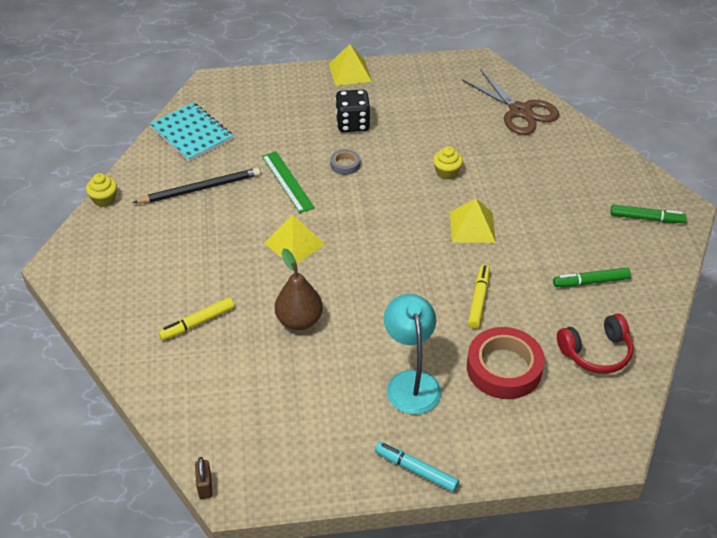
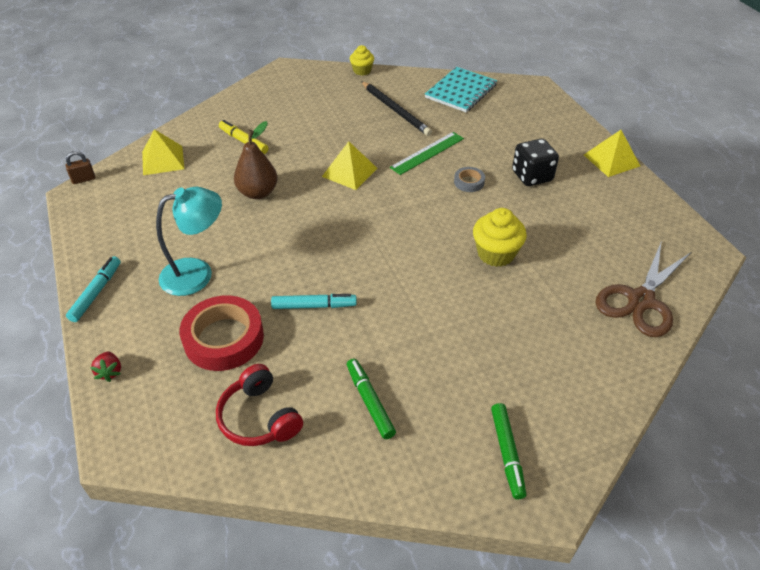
camera: 75 degrees right, 0 degrees up
yellow cupcake [433,146,463,180] -> yellow cupcake [473,208,527,267], size x1.57
yellow pyramid [450,198,496,243] -> yellow pyramid moved to [142,129,184,175]
yellow marker [468,264,490,328] -> turquoise marker [271,294,357,309]
none -> red strawberry [90,352,121,382]

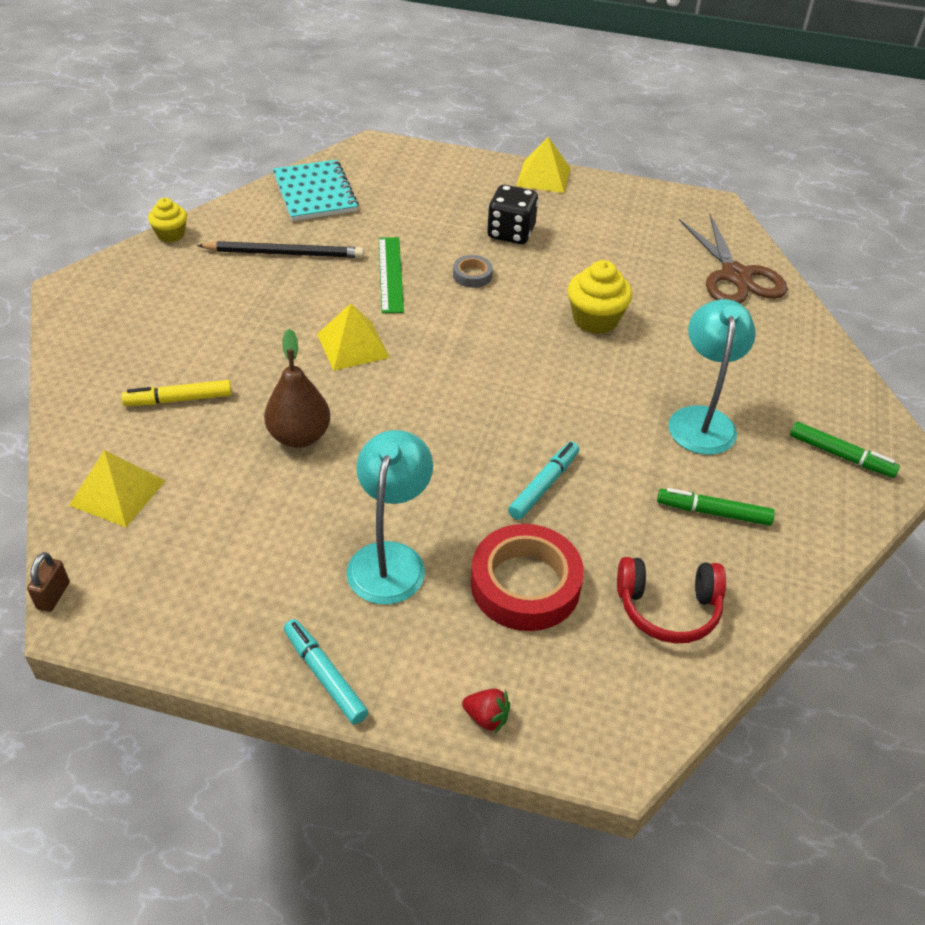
camera: 55 degrees left, 0 degrees up
none -> turquoise lamp [668,299,756,455]

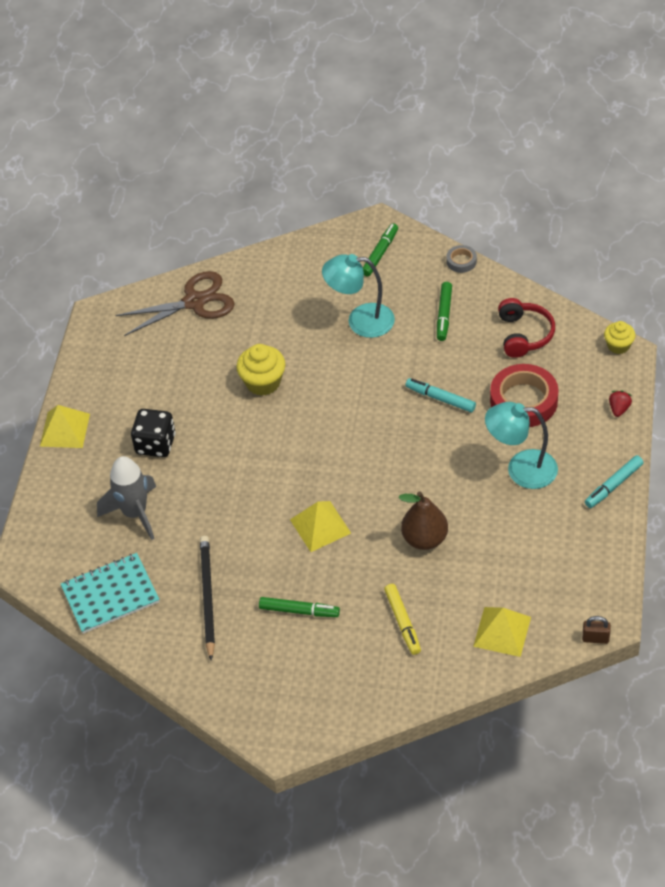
camera: 90 degrees left, 5 degrees up
yellow cupcake [148,198,187,243] -> yellow cupcake moved to [604,321,635,354]
green ruler [379,237,404,313] -> none
grey tape [453,255,493,288] -> grey tape moved to [446,245,477,273]
none -> grey rocket [97,456,156,540]
none -> green marker [259,597,340,617]

